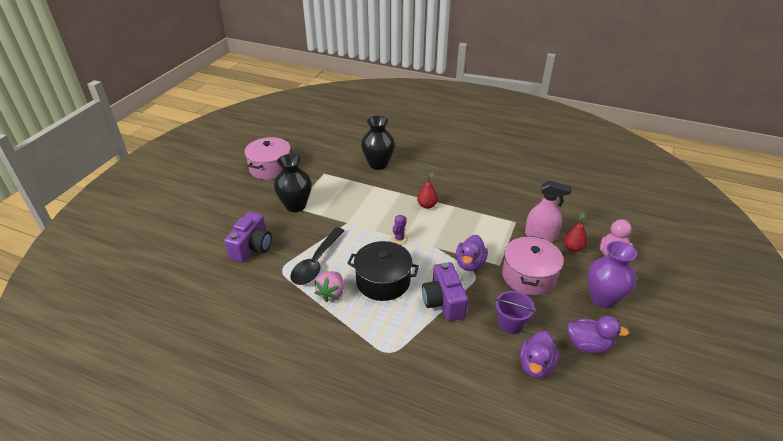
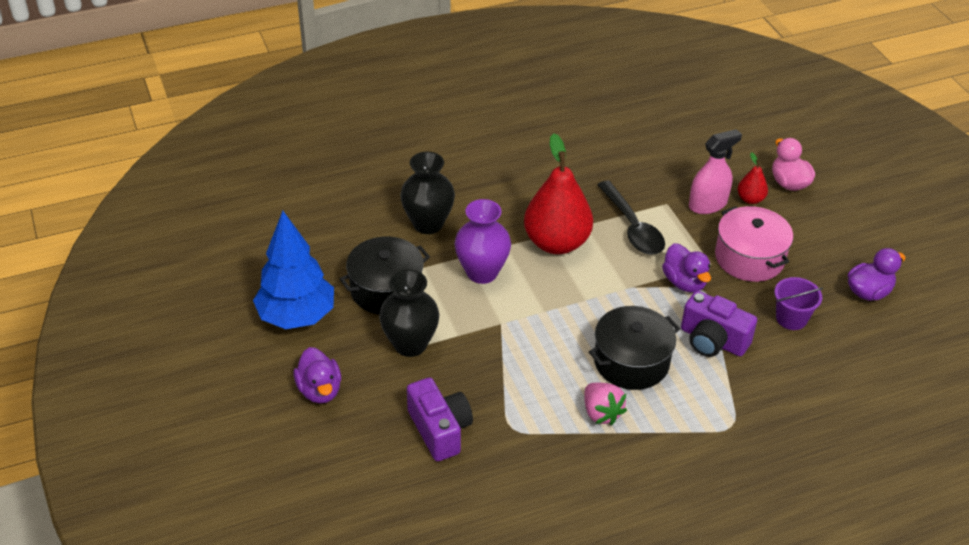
camera: 45 degrees left, 5 degrees up
pink pot [244,137,291,180] -> blue tree [253,211,334,329]
black spoon [290,227,345,285] -> black spoon moved to [597,181,665,255]
purple cactus [391,215,408,245] -> none
red pear [417,172,438,209] -> red pear [524,133,593,254], size x2.20
purple duck [520,331,559,379] -> purple duck moved to [293,347,341,403]
purple vase [588,241,637,308] -> purple vase moved to [454,199,511,284]
none -> black pot [340,236,430,314]

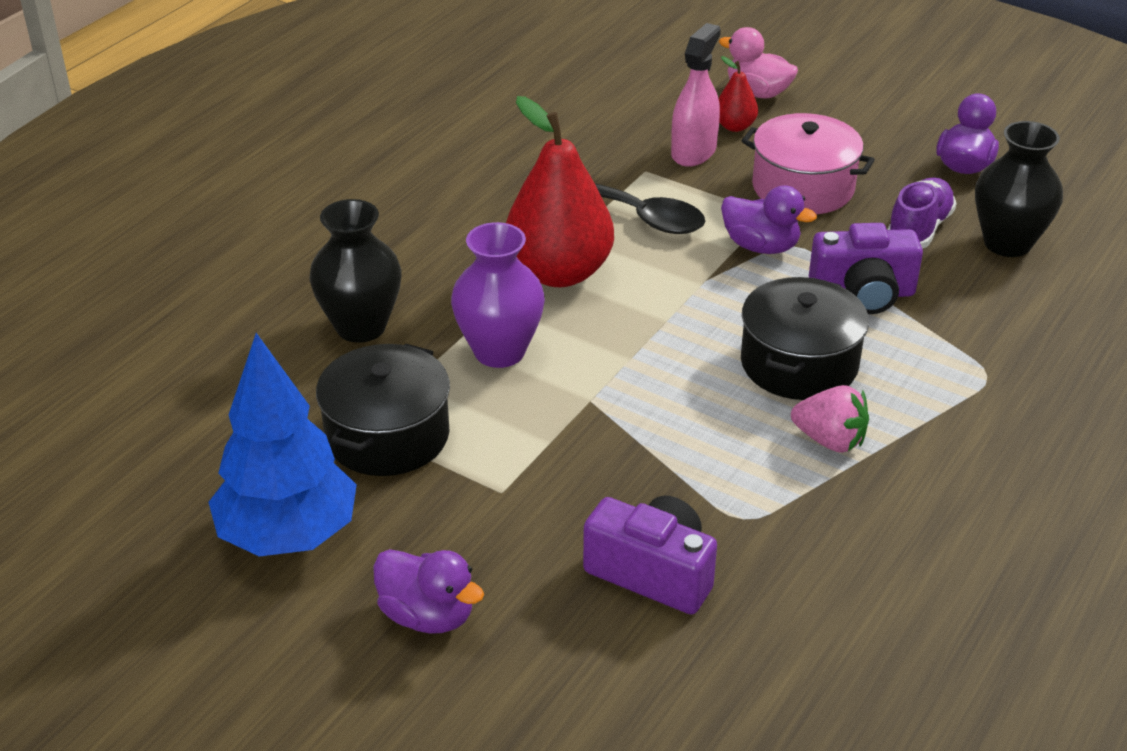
camera: 35 degrees left, 5 degrees down
black vase [379,269,439,357] -> black vase moved to [975,121,1063,257]
purple bucket [774,277,823,330] -> purple shoe [887,177,957,249]

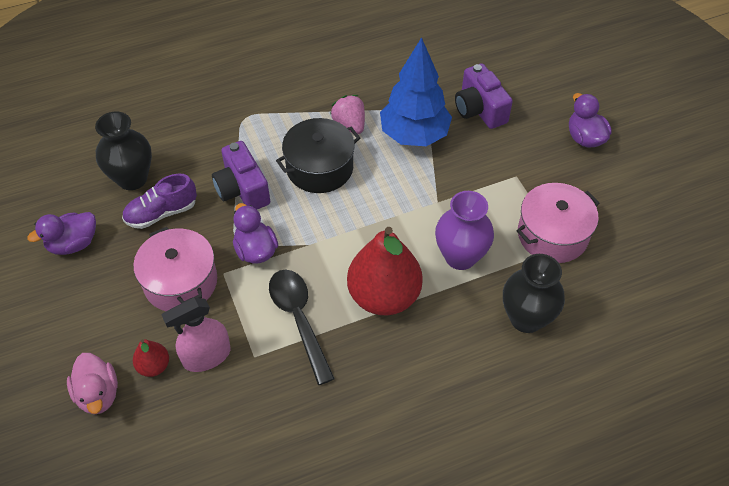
camera: 145 degrees left, 15 degrees up
blue tree [209,333,357,557] -> blue tree moved to [380,37,452,146]
black pot [316,344,450,476] -> pink pot [516,183,600,263]
purple camera [809,223,923,314] -> purple camera turned 150 degrees counterclockwise [212,141,270,209]

